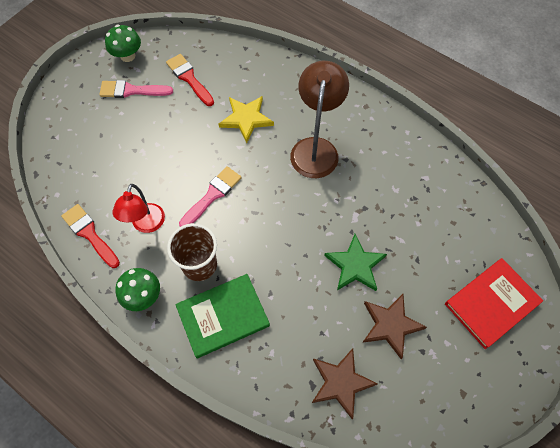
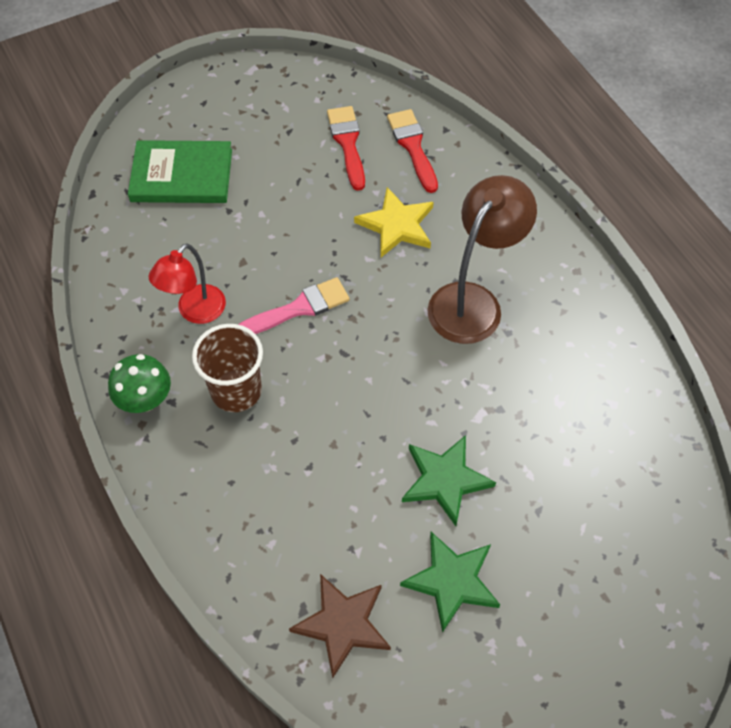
camera: 25 degrees right, 5 degrees down
red brush [61,204,120,268] -> red brush moved to [387,109,438,193]
pink brush [99,80,173,98] -> none
green mushroom [105,25,141,62] -> none
green book [175,274,270,358] -> green book moved to [128,140,232,203]
brown star [362,294,427,359] -> green star [400,532,500,633]
red book [445,258,543,349] -> none

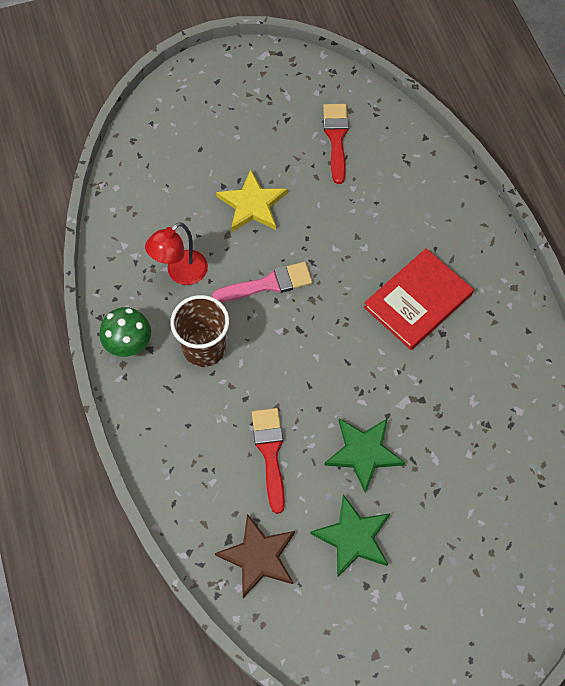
camera: 10 degrees right, 5 degrees up
green book [128,140,232,203] -> none
yellow star [354,187,434,257] -> yellow star moved to [216,169,287,232]
red brush [387,109,438,193] -> red brush moved to [252,408,285,514]
brown lamp [427,175,537,344] -> red book [364,248,474,350]

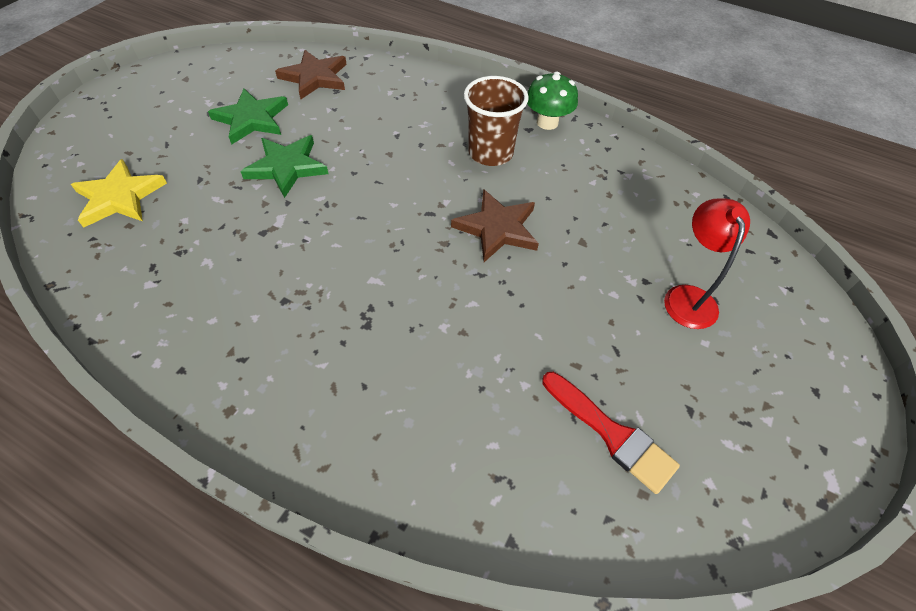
camera: 135 degrees right, 10 degrees down
red lamp [145,222,208,285] -> red lamp moved to [664,198,750,329]
pink brush [212,262,312,302] -> brown star [451,189,539,262]
yellow star [216,169,287,232] -> yellow star moved to [71,159,167,228]
red brush [252,408,285,514] -> none
red book [364,248,474,350] -> none

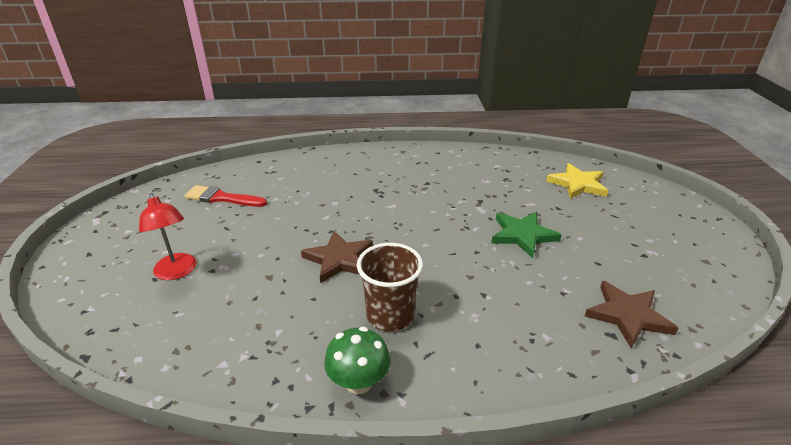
camera: 150 degrees right, 20 degrees down
green star [208,89,288,145] -> none

